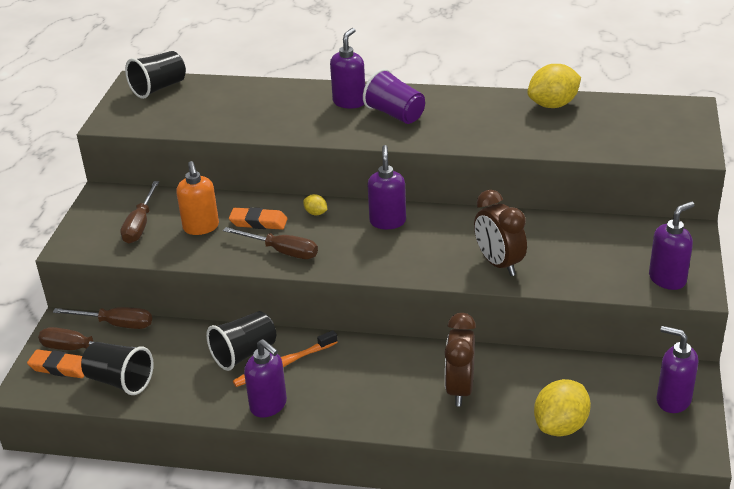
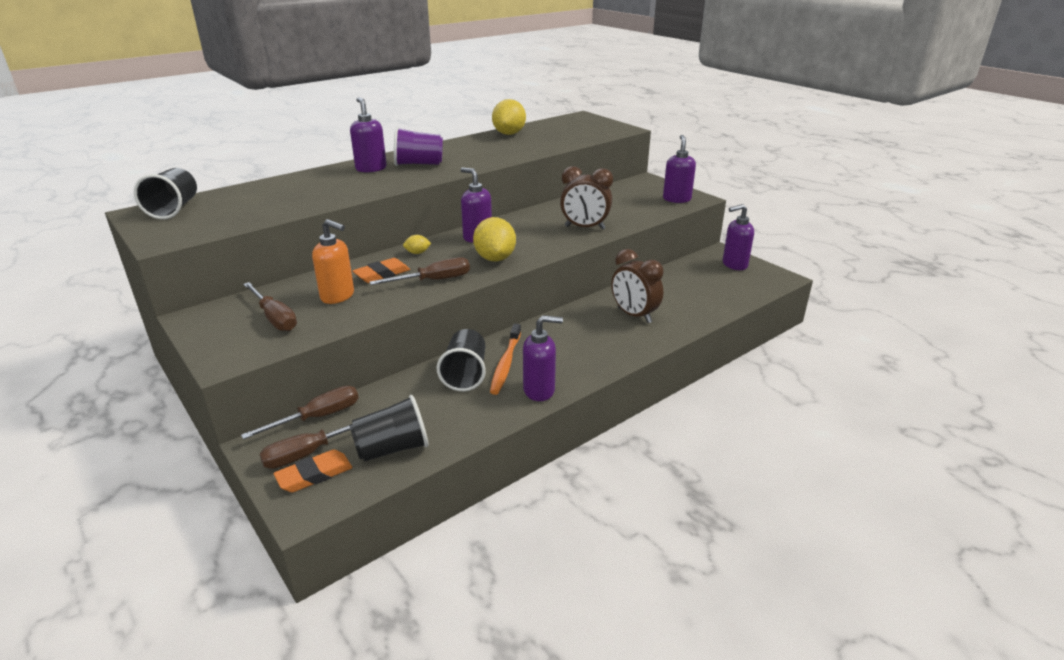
camera: 50 degrees left, 5 degrees down
yellow lemon [534,379,591,436] -> yellow lemon moved to [473,217,516,261]

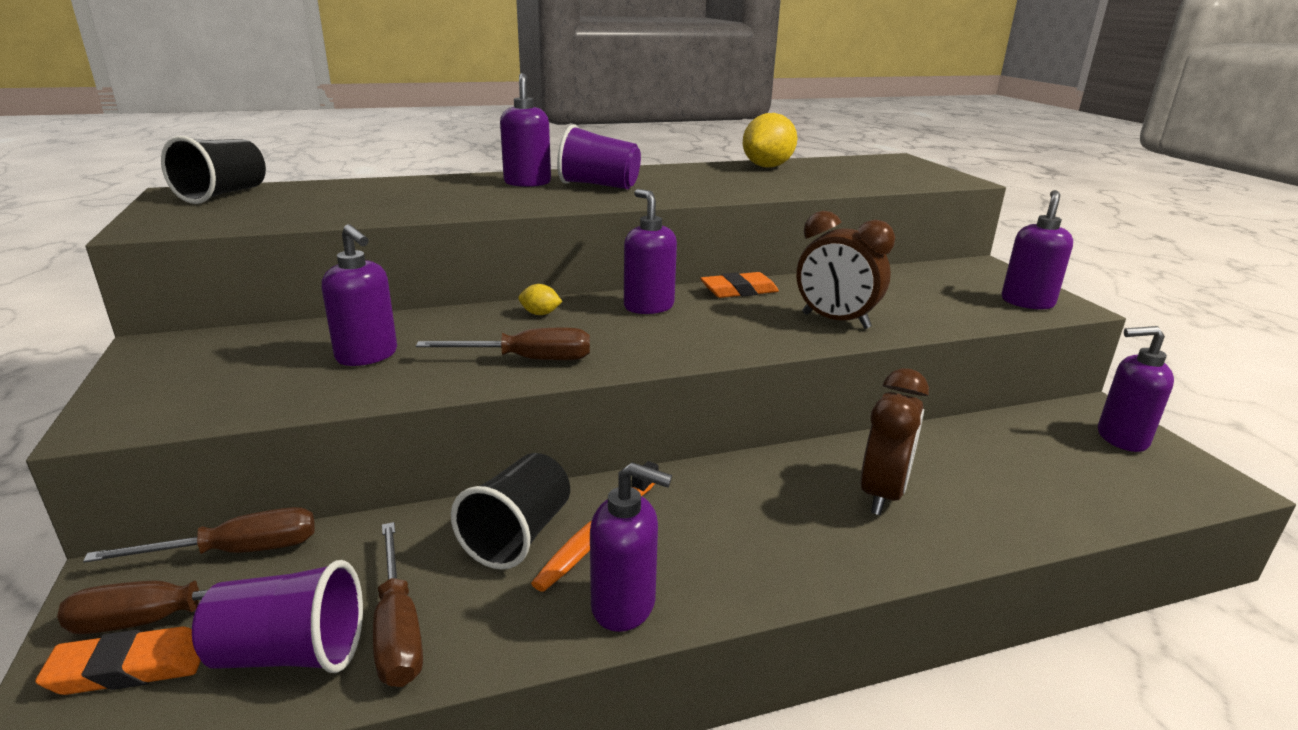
camera: 20 degrees right, 5 degrees down
brown screwdriver [243,282,297,331] -> brown screwdriver moved to [373,522,423,687]
orange soap dispenser [312,219,354,304] -> purple soap dispenser [322,224,397,366]
black cup [349,395,429,462] -> purple cup [192,560,363,673]
orange eraser [352,258,410,283] -> orange eraser moved to [700,272,779,298]
yellow lemon [473,217,516,261] -> none
brown clock [611,249,664,323] -> brown clock turned 135 degrees counterclockwise [860,368,929,515]

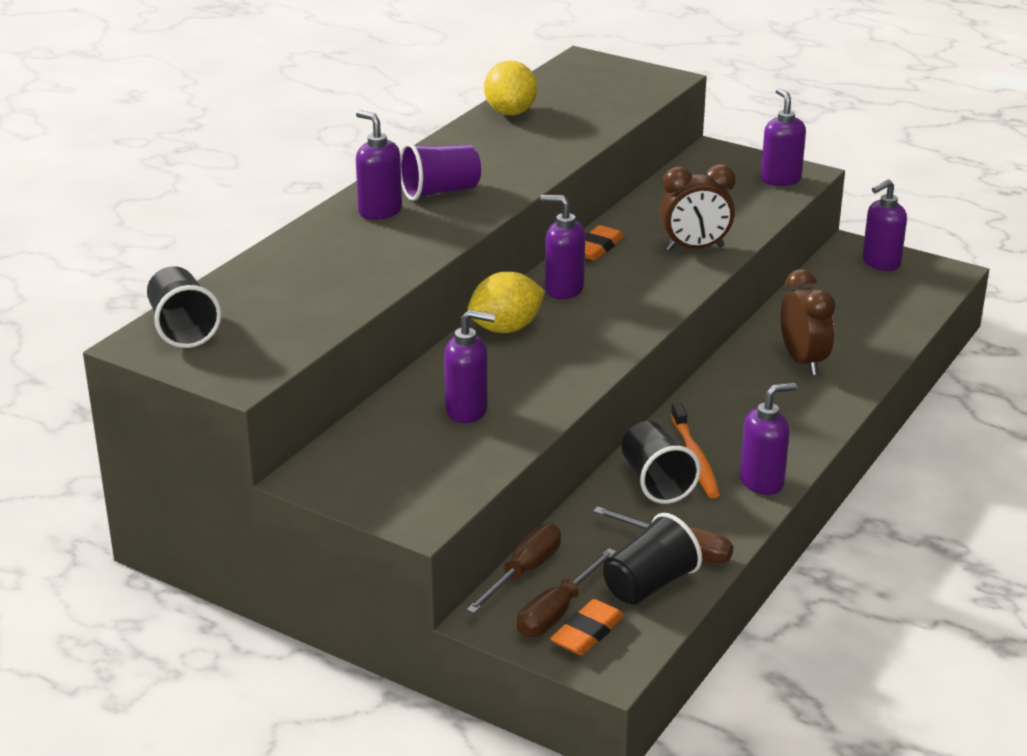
camera: 40 degrees left, 5 degrees up
purple cup [192,560,363,673] -> black cup [603,513,702,605]
brown screwdriver [416,328,590,360] -> none
yellow lemon [518,284,562,315] -> yellow lemon [467,272,545,333], size x2.16

